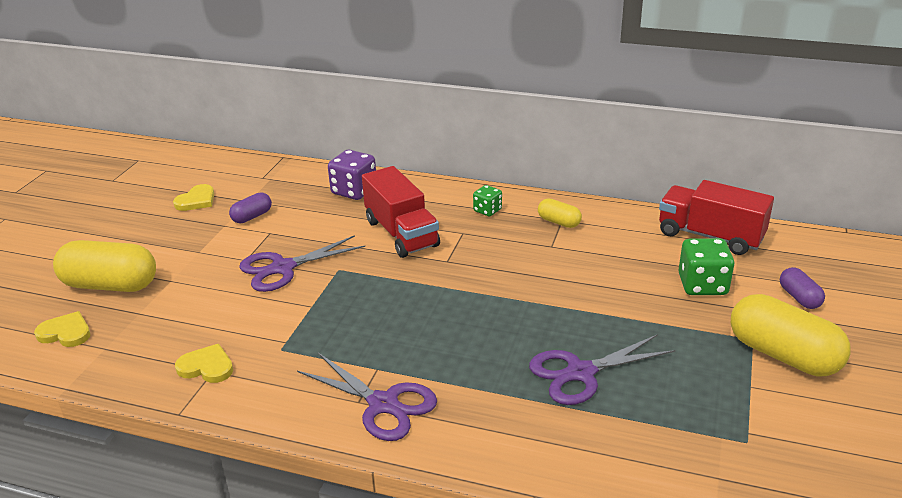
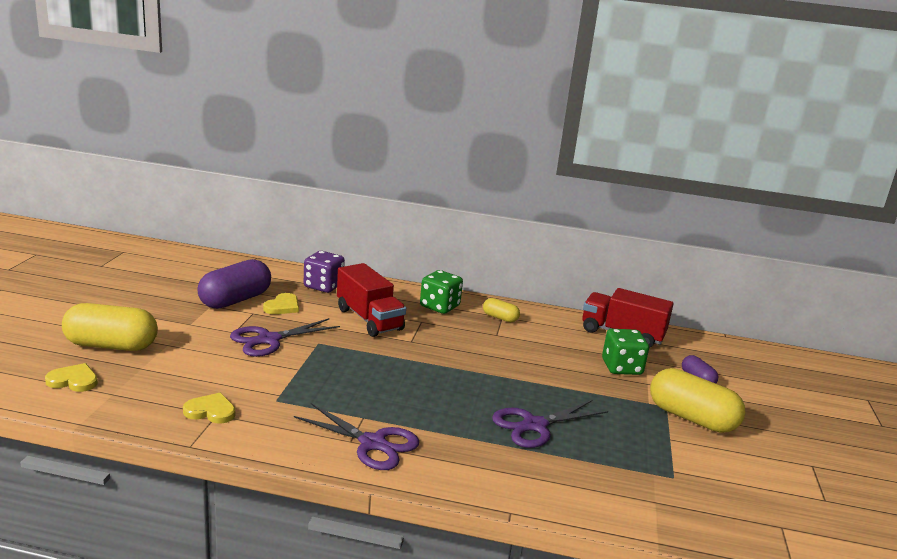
camera: 10 degrees left, 10 degrees down
yellow heart [173,184,214,211] -> yellow heart moved to [263,293,299,314]
purple capsule [229,192,272,223] -> purple capsule [197,259,271,309], size x1.99
green dice [473,185,502,217] -> green dice [420,270,463,314], size x1.70

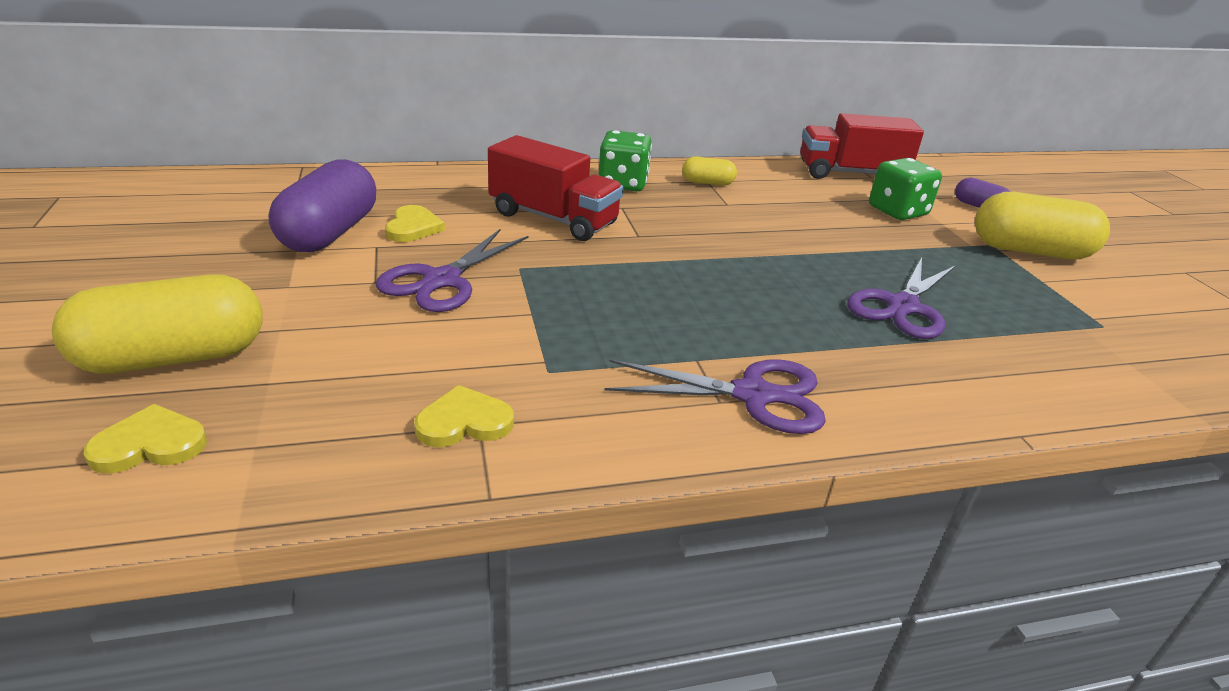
camera: 25 degrees left, 10 degrees up
purple dice [304,251,345,293] -> none

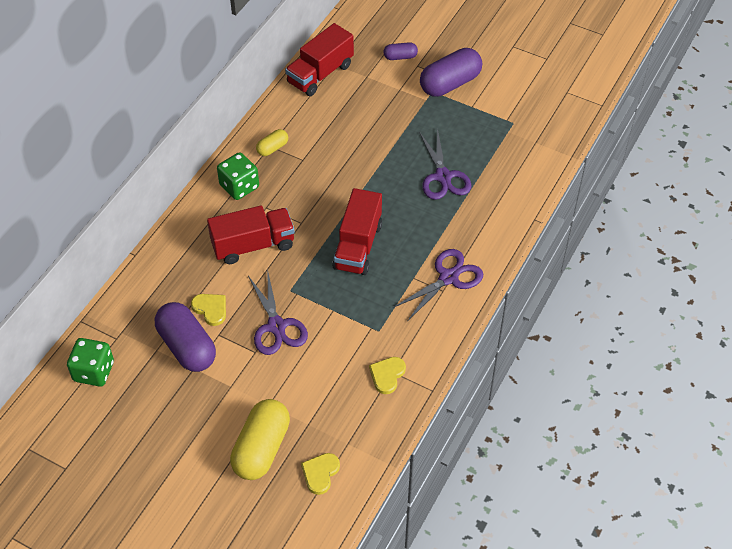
camera: 45 degrees left, 20 degrees up
green dice [869,158,942,220] -> green dice moved to [67,338,114,387]
yellow capsule [975,192,1110,259] -> purple capsule [420,48,482,97]
none -> red truck [332,188,382,275]

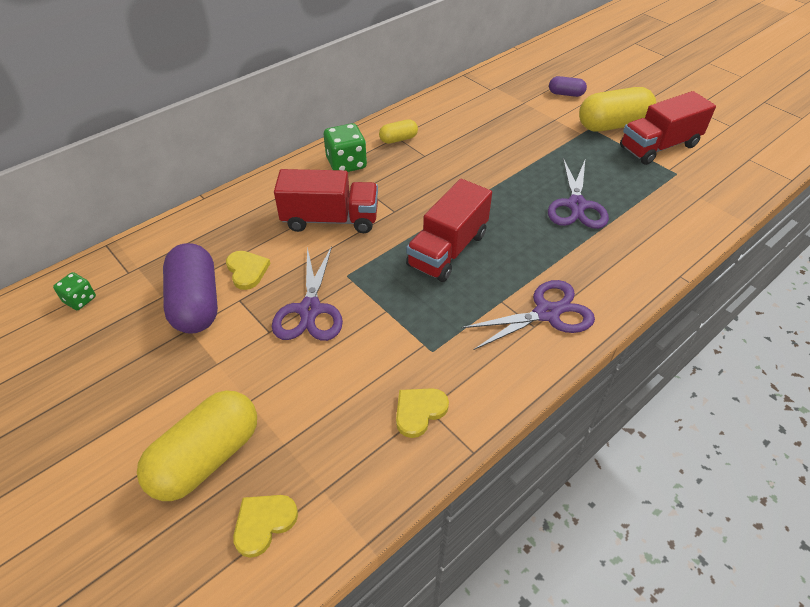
camera: 20 degrees right, 5 degrees down
green dice [67,338,114,387] -> green dice [53,272,96,310], size x0.59
red truck [285,23,354,96] -> red truck moved to [620,91,716,165]
purple capsule [420,48,482,97] -> yellow capsule [579,87,656,132]

